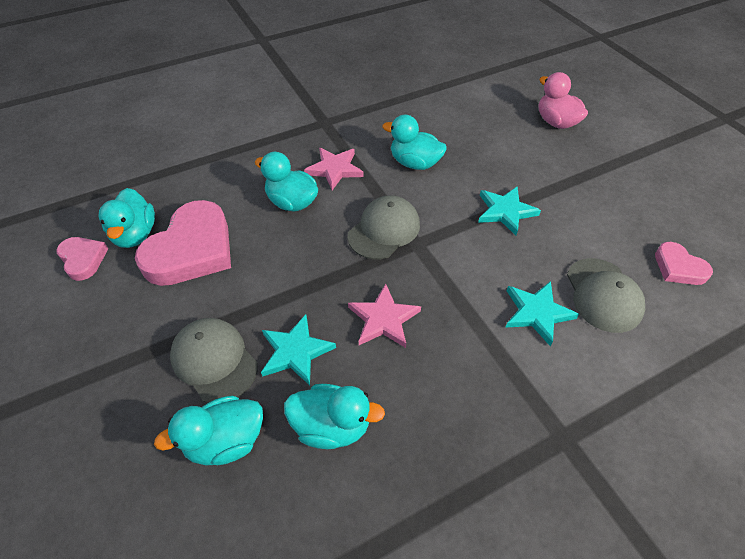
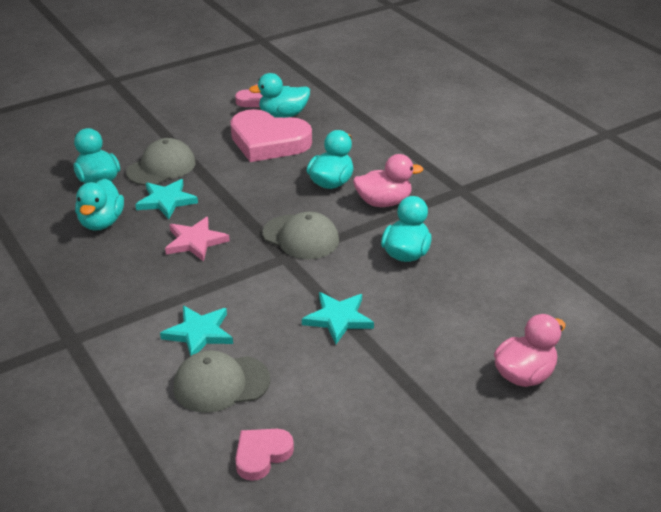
camera: 85 degrees right, 15 degrees down
pink star [304,148,363,190] -> pink duck [353,154,424,207]

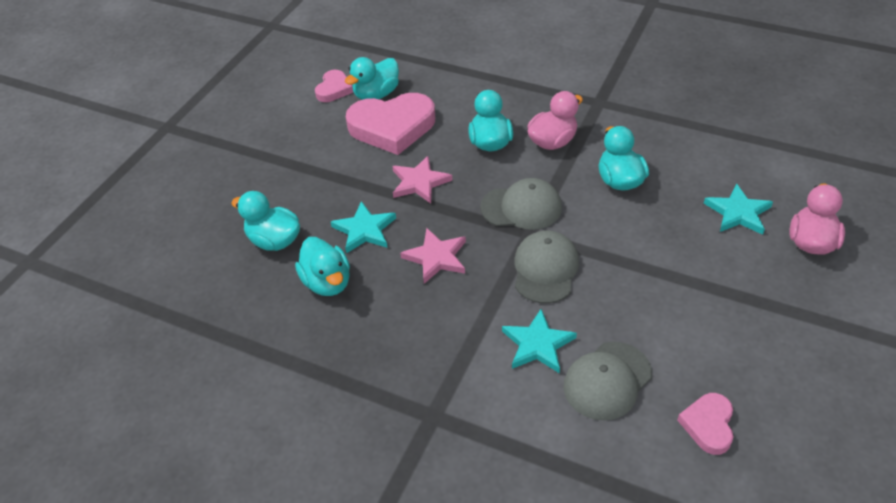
camera: 30 degrees left, 10 degrees up
grey cap [126,138,196,186] -> grey cap moved to [514,230,579,303]
turquoise star [302,292,374,344] -> turquoise star moved to [704,183,773,235]
none -> pink star [392,156,452,204]

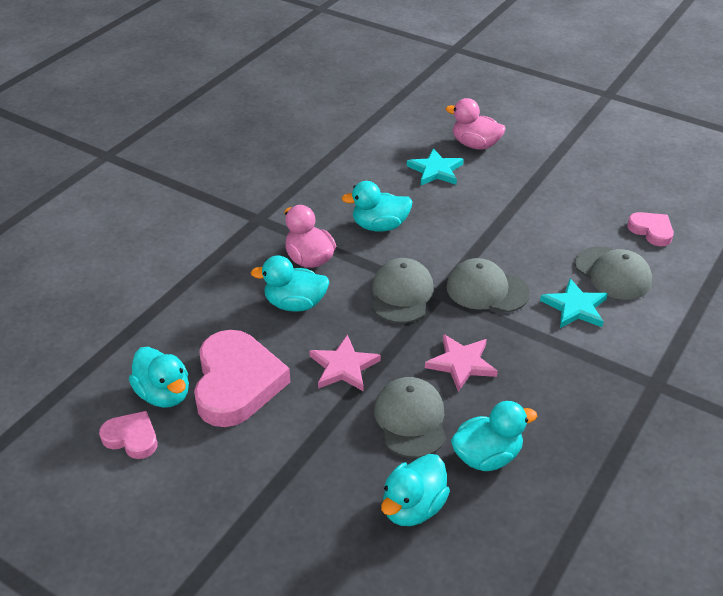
camera: 85 degrees left, 5 degrees down
turquoise star [331,201,396,253] -> grey cap [374,377,446,458]
pink heart [677,393,733,455] -> pink heart turned 150 degrees counterclockwise [627,212,674,246]

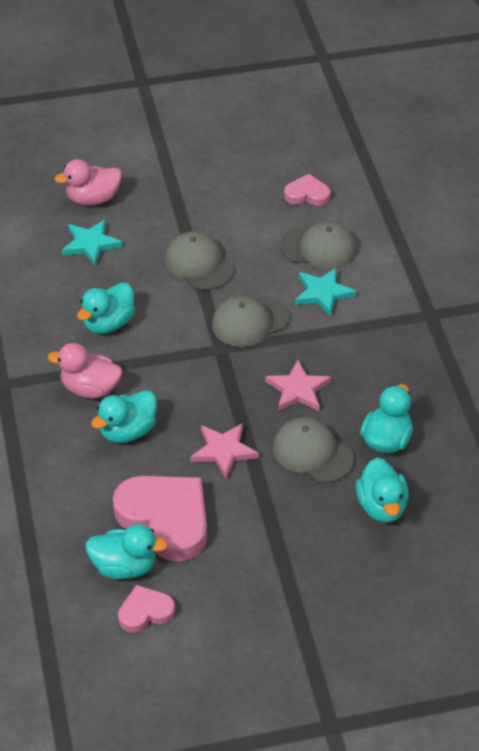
camera: 45 degrees left, 5 degrees up
grey cap [372,258,434,323] -> grey cap moved to [165,231,233,290]

